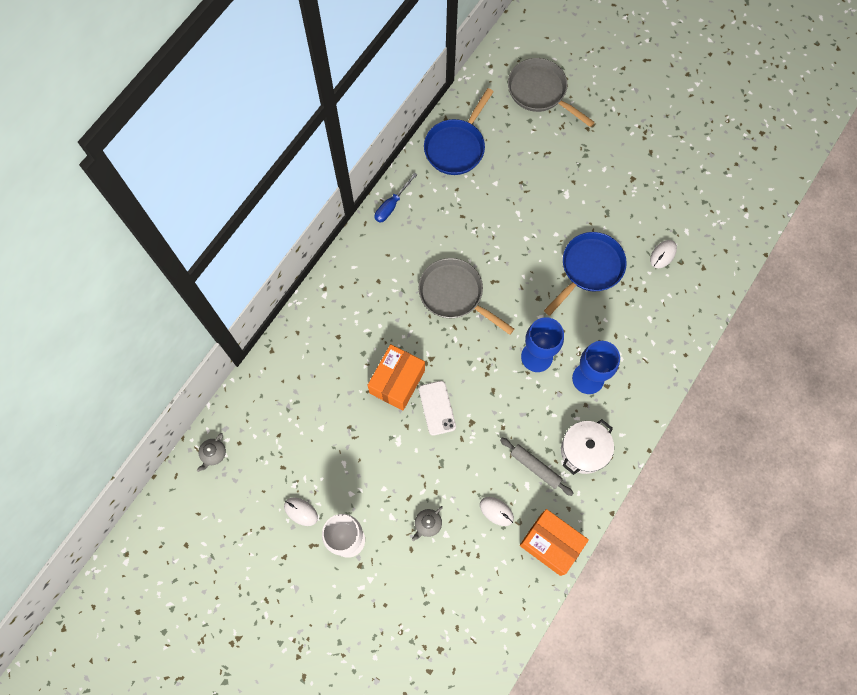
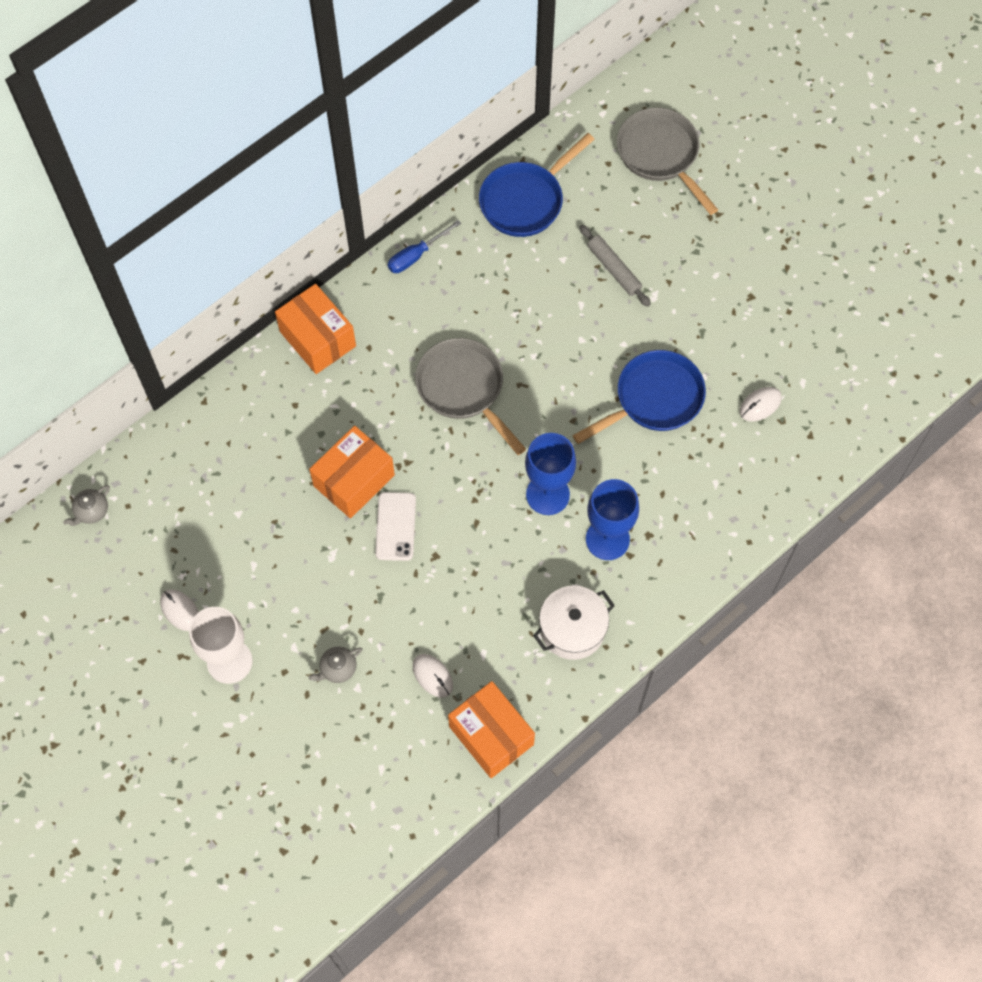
camera: 15 degrees right, 5 degrees down
grey rolling pin [500,438,574,496] -> grey rolling pin moved to [579,225,651,307]
none -> orange box [275,284,356,374]

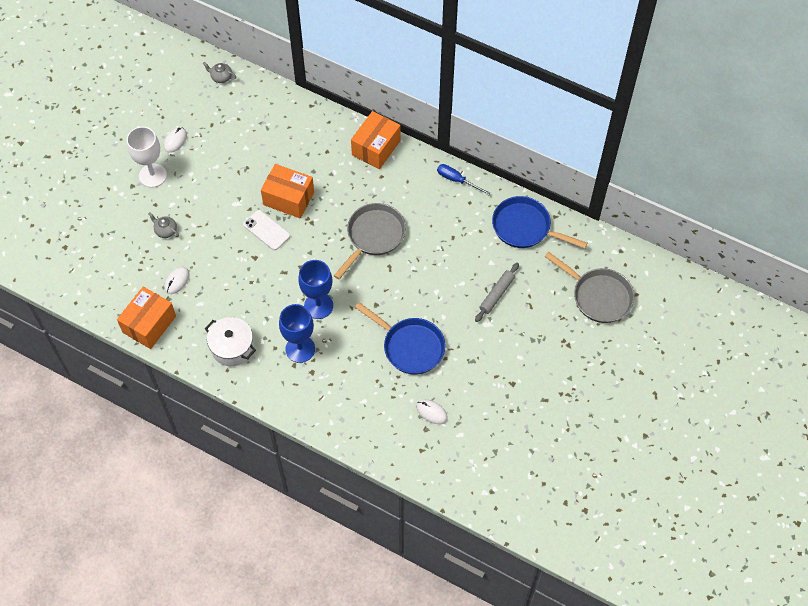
camera: 70 degrees right, 5 degrees down
white phone [375,492,416,561] -> white phone turned 60 degrees clockwise [243,210,290,250]
grey pan [617,108,718,215] -> grey pan turned 90 degrees clockwise [545,252,635,323]

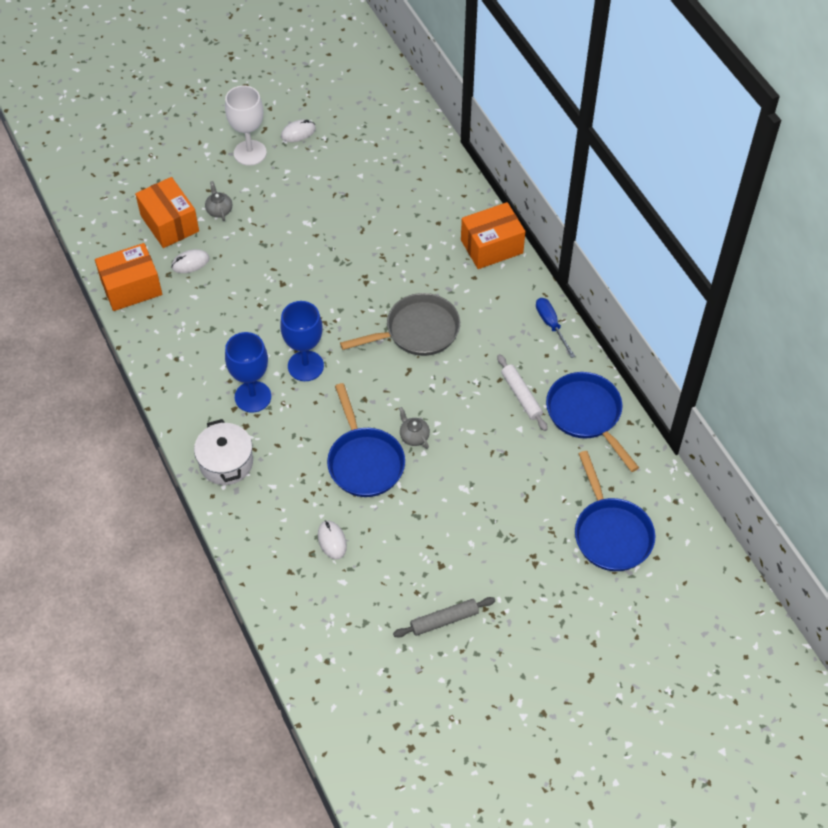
camera: 35 degrees right, 5 degrees down
grey teapot [203,62,236,83] -> grey teapot moved to [399,407,430,449]
white pot [205,317,256,366] -> white pot moved to [194,419,253,485]
white phone [243,210,290,250] -> none
orange box [261,164,314,218] -> orange box moved to [135,177,199,248]
grey rolling pin [475,263,519,322] -> grey rolling pin moved to [393,597,495,638]
grey pan [545,252,635,323] -> blue pan [575,451,655,571]
none -> white rolling pin [497,354,548,431]

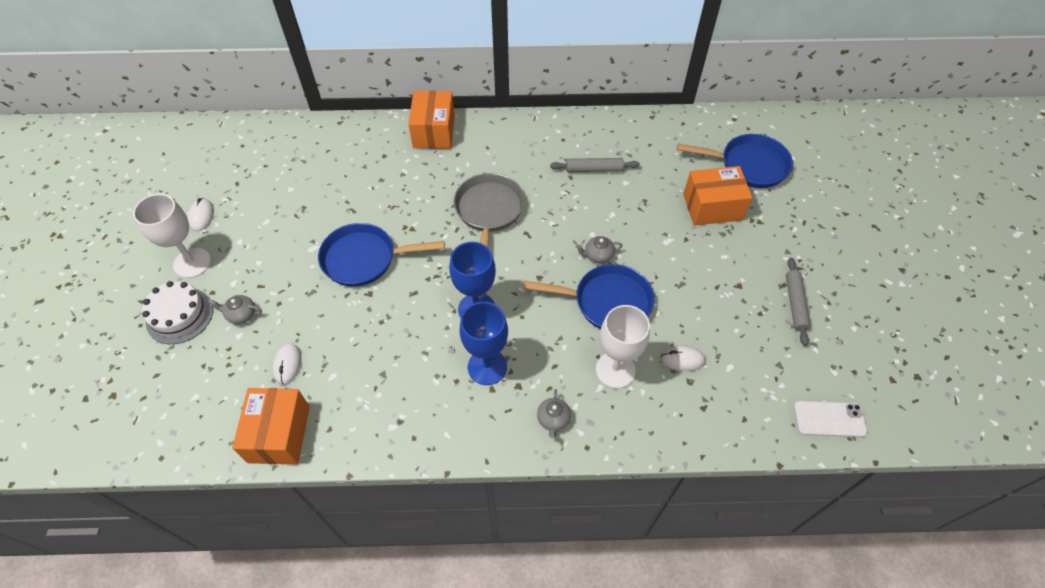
camera: 65 degrees left, 0 degrees up
orange box [135,177,199,248] -> orange box moved to [683,166,753,226]
white pot [194,419,253,485] -> grey teapot [537,389,571,439]
white rolling pin [497,354,548,431] -> grey rolling pin [550,158,640,172]
blue screwdriver [536,298,575,358] -> none
blue pan [546,372,639,472] -> blue pan moved to [318,223,445,287]
none -> white cake [142,281,213,344]
none -> white goblet [596,305,650,389]
none -> white phone [794,401,867,437]

